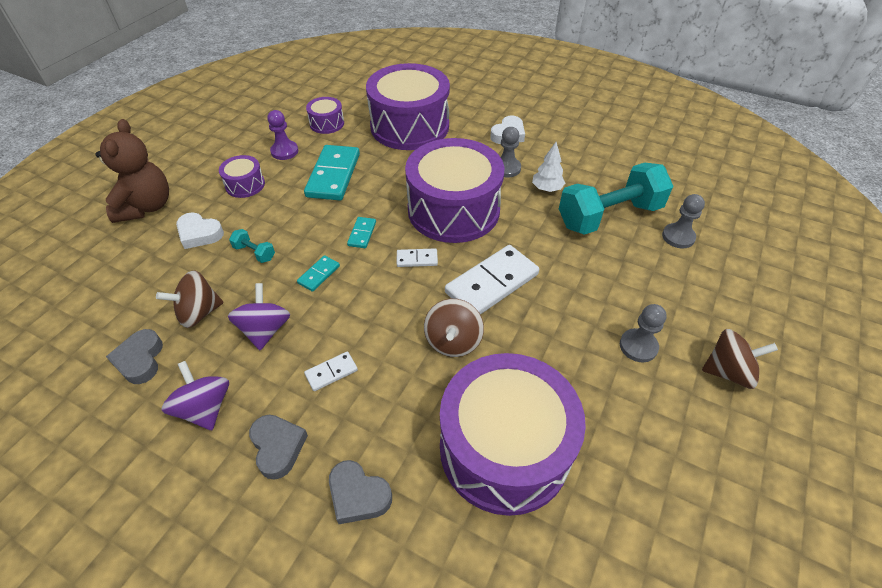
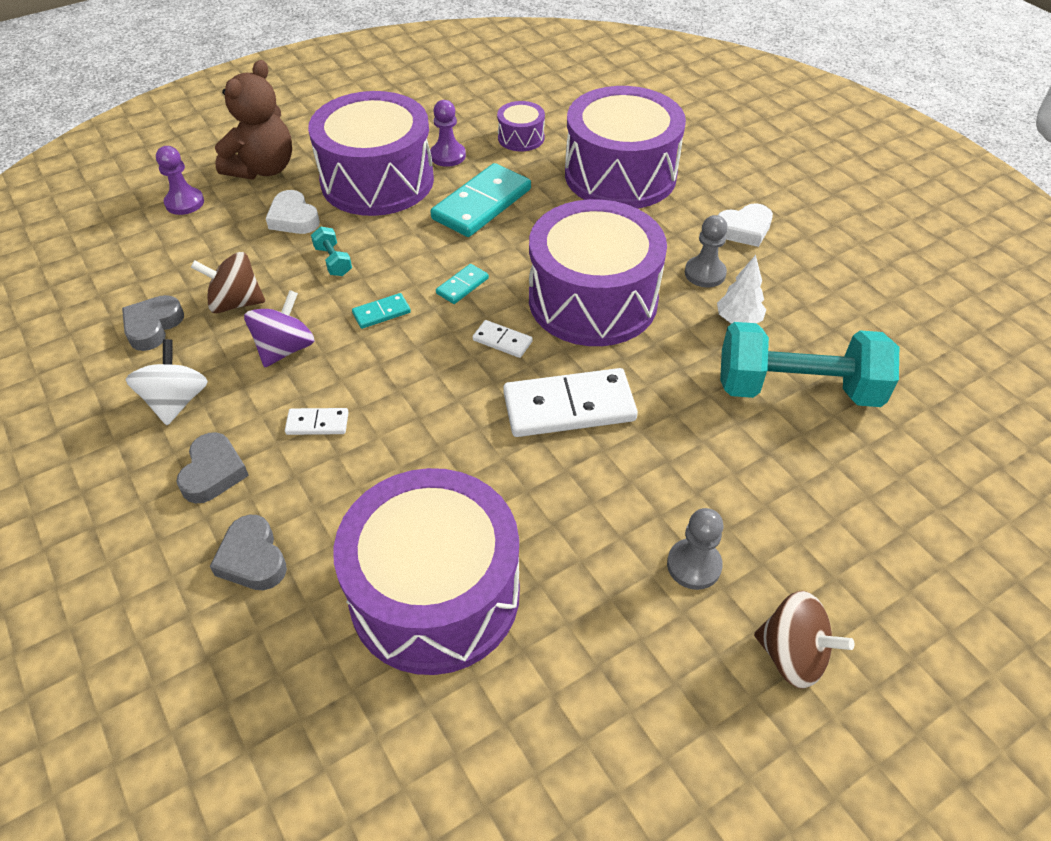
camera: 30 degrees right, 0 degrees up
purple spinning top [161,361,229,430] -> white spinning top [125,339,208,425]
purple drum [219,155,265,198] -> purple drum [308,91,434,216], size x2.29
brown spinning top [424,299,484,357] -> none
grey pawn [662,194,705,248] -> none
none -> purple pawn [156,146,204,215]

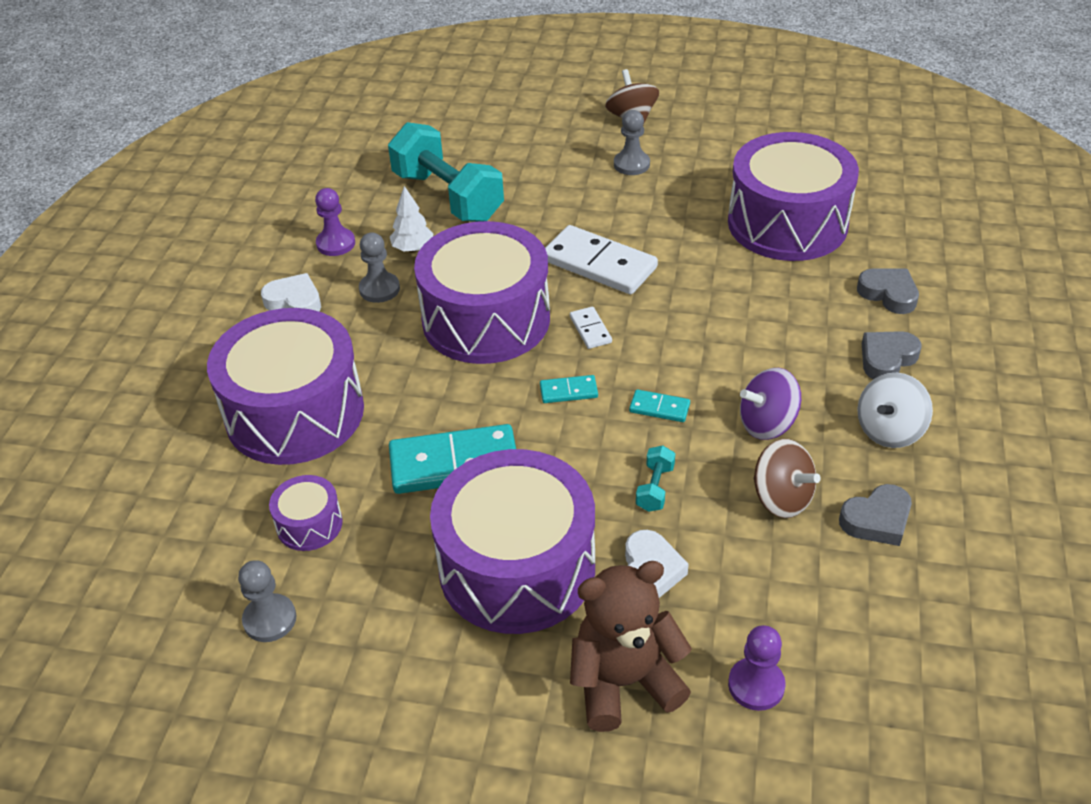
camera: 135 degrees left, 5 degrees down
grey heart [210,514,287,590] -> grey heart turned 60 degrees counterclockwise [857,268,919,314]
white domino [285,408,349,435] -> none
purple pawn [430,100,466,167] -> purple pawn moved to [315,188,355,256]
none -> grey pawn [238,560,296,642]

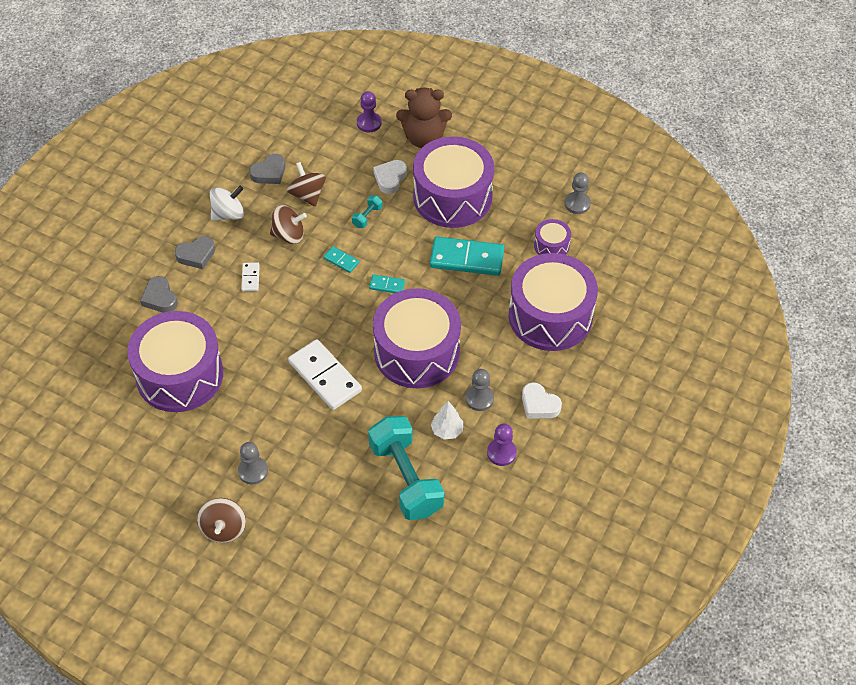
camera: 165 degrees left, 10 degrees up
white domino [570,307,612,349] -> white domino moved to [241,262,260,291]
purple spinning top [740,368,801,440] -> brown spinning top [270,205,307,244]
grey heart [839,484,912,546] -> grey heart turned 150 degrees clockwise [249,154,285,184]

